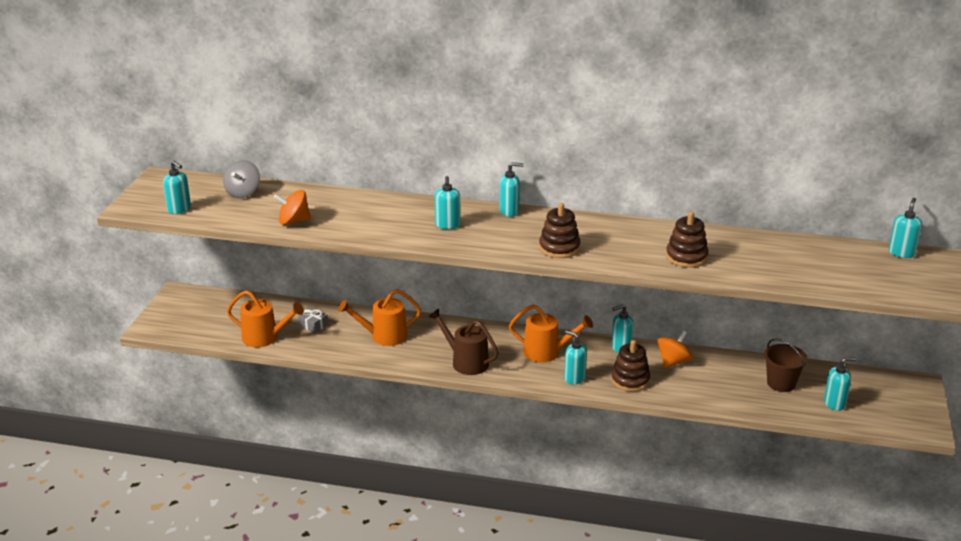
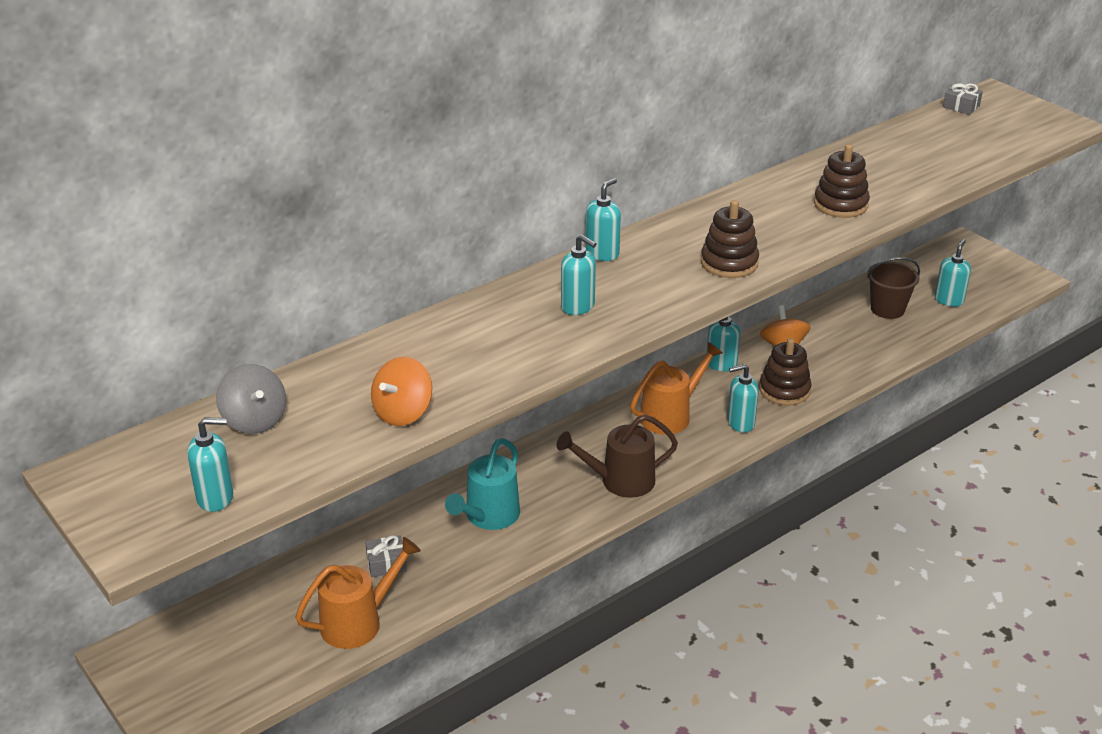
camera: 50 degrees left, 5 degrees up
orange watering can [338,289,421,346] -> turquoise watering can [445,438,520,530]
turquoise soap dispenser [889,198,922,258] -> grey gift [943,83,983,115]

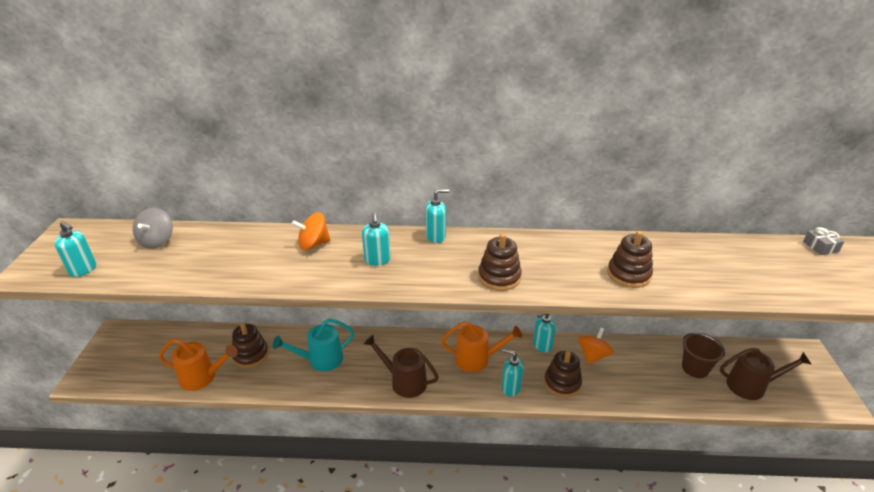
camera: 40 degrees right, 0 degrees up
grey gift [365,535,407,577] -> brown stacking toy [232,323,269,368]
orange spinning top [371,357,432,426] -> orange spinning top moved to [292,212,331,251]
turquoise soap dispenser [935,239,971,307] -> brown watering can [720,348,812,400]

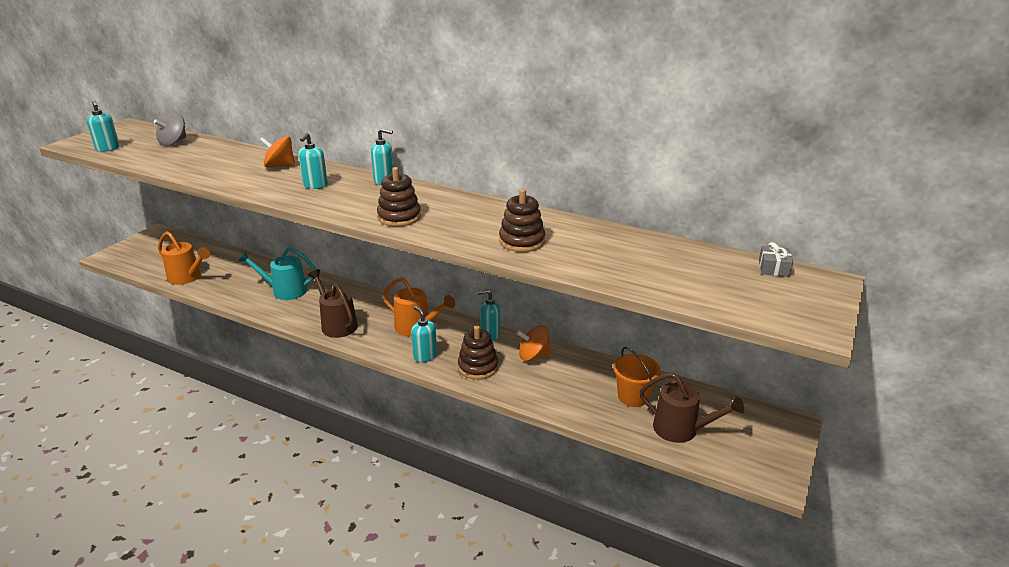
camera: 25 degrees right, 5 degrees down
brown stacking toy [232,323,269,368] -> none
orange spinning top [578,327,614,364] -> orange spinning top turned 150 degrees counterclockwise [516,325,551,361]
brown bucket [682,333,725,378] -> orange bucket [613,347,660,407]

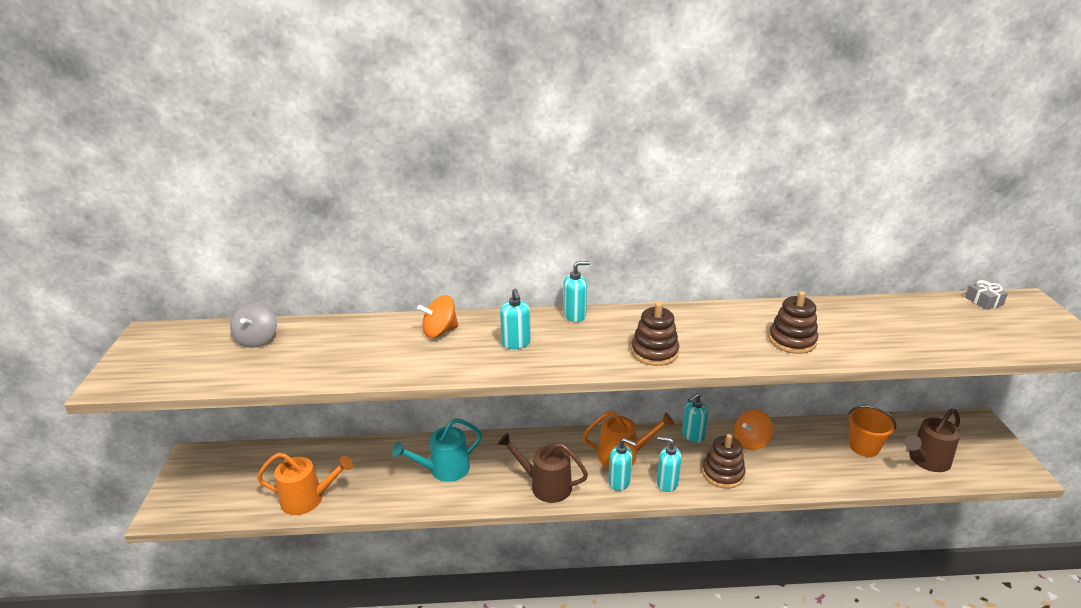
camera: 30 degrees left, 0 degrees up
turquoise soap dispenser [87,101,120,152] -> turquoise soap dispenser moved to [608,438,636,491]
brown watering can [640,372,744,443] -> brown watering can turned 150 degrees clockwise [904,408,961,472]

